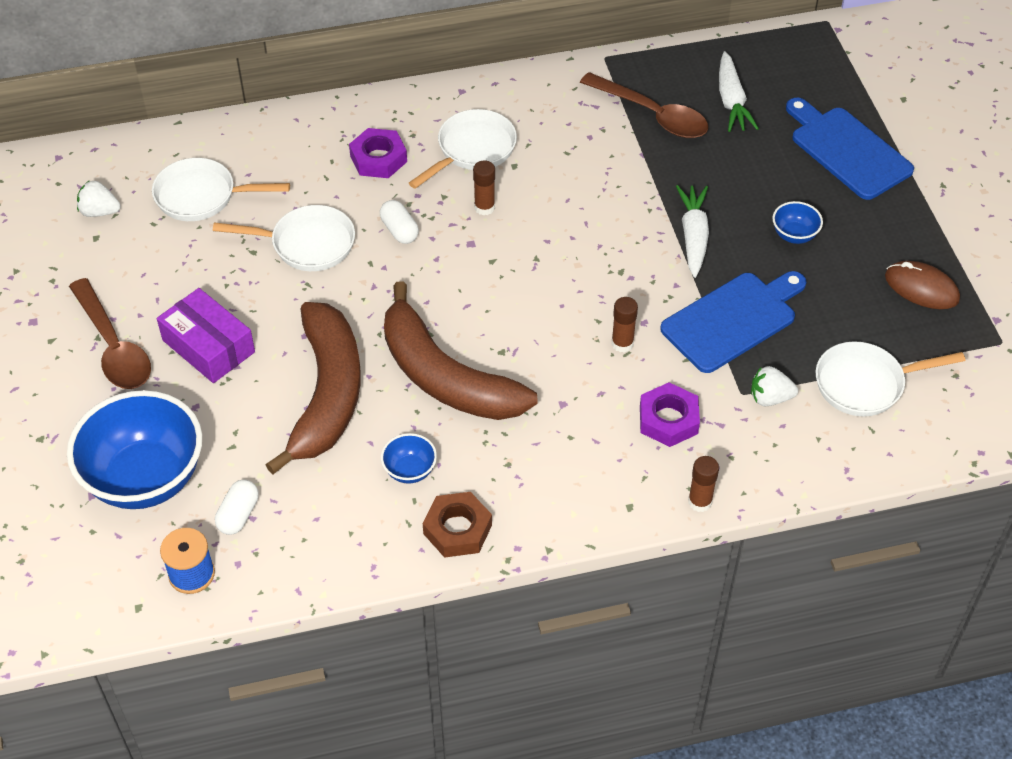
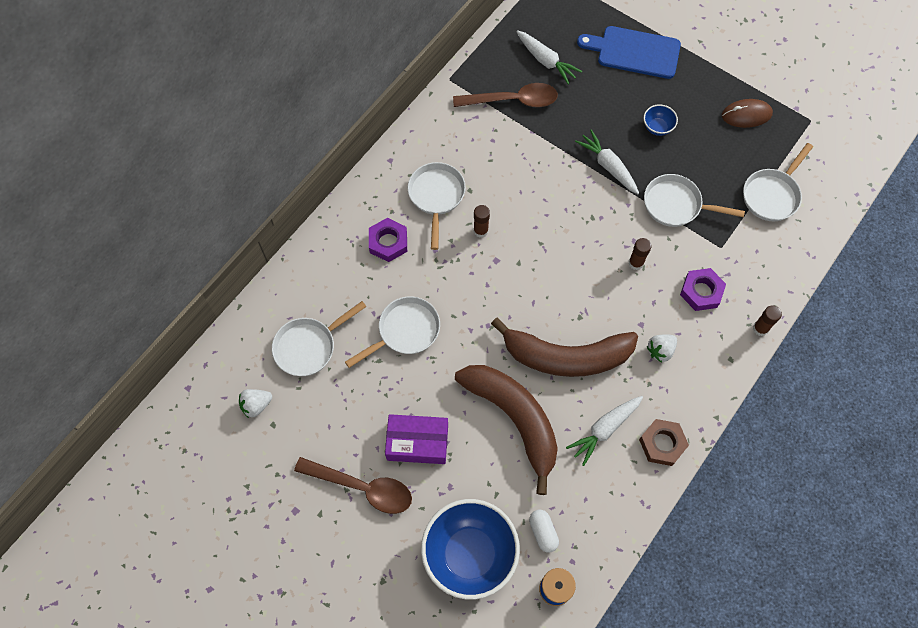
camera: 40 degrees left, 15 degrees up
white capsule [380,200,419,244] -> none
blue bowl [381,433,437,484] -> white carrot [566,396,643,466]
blue cutting board [660,271,806,373] -> white pan [644,174,745,227]
white strawberry [751,366,798,406] -> white strawberry moved to [647,334,677,363]

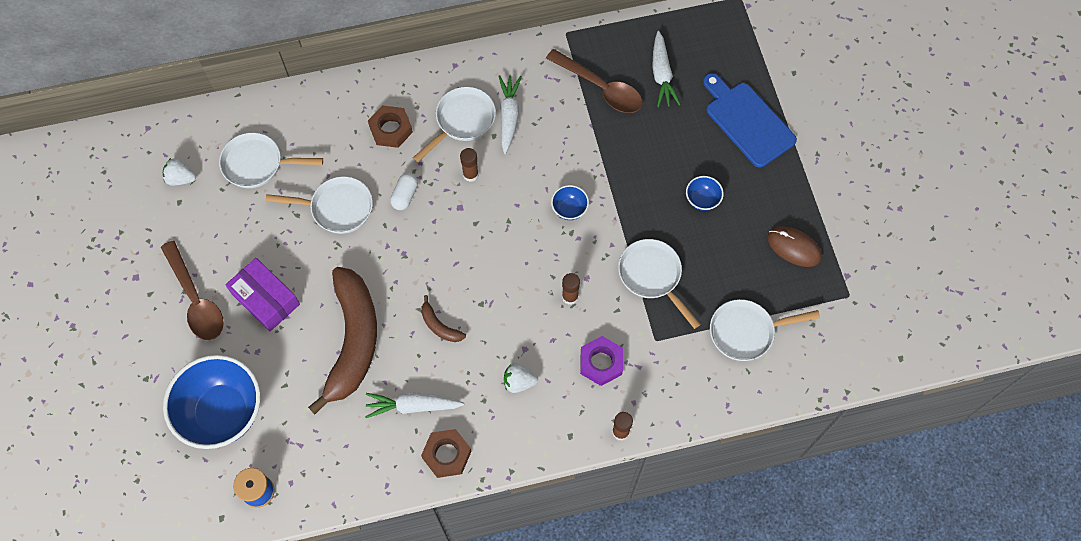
camera: 40 degrees right, 0 degrees up
purple nut [369,218,407,262] -> brown nut [368,105,413,148]
brown banana [491,318,638,377] -> brown banana [421,295,466,342], size x0.40
white capsule [529,510,559,553] -> white capsule moved to [390,173,418,210]
white carrot [575,129,639,194] -> white carrot moved to [498,75,522,154]
none -> blue bowl [551,185,589,220]

